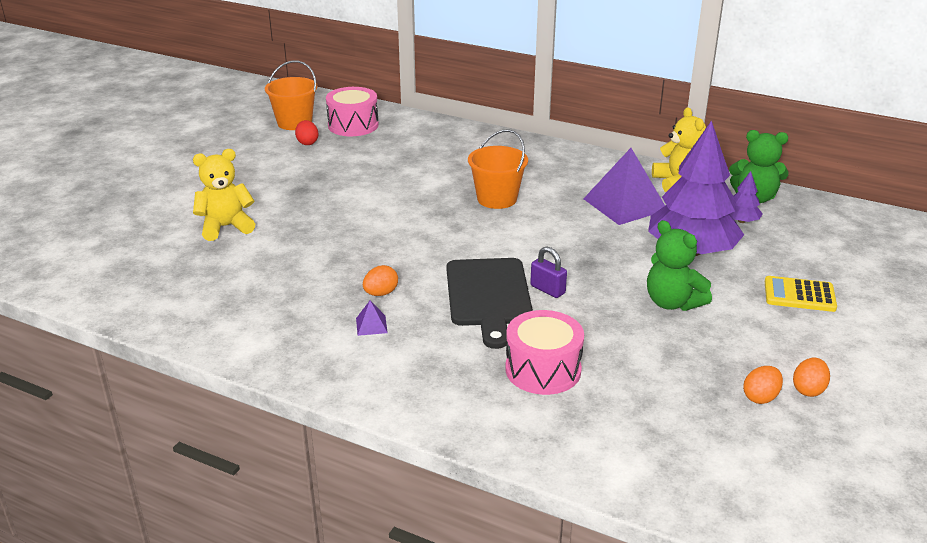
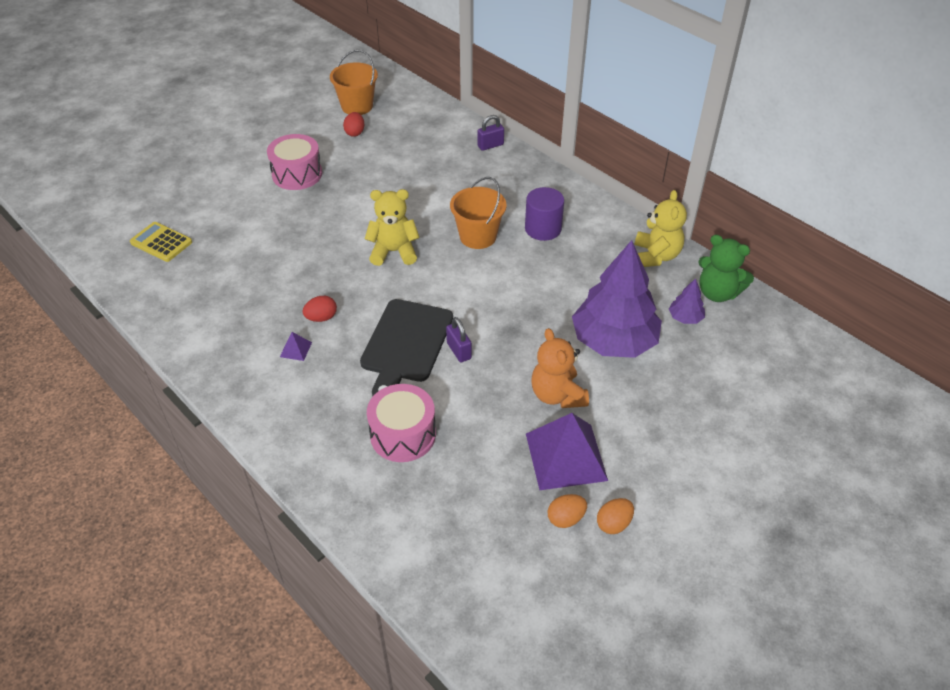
camera: 20 degrees right, 15 degrees up
yellow teddy bear [193,149,255,241] -> yellow teddy bear moved to [365,189,420,266]
pink drum [326,87,379,136] -> pink drum moved to [267,134,322,190]
orange egg [363,265,398,296] -> red egg [302,296,337,322]
purple pyramid [583,148,665,225] -> purple pyramid moved to [526,413,608,490]
green teddy bear [647,220,712,311] -> orange teddy bear [531,328,589,408]
yellow calculator [765,276,837,312] -> yellow calculator moved to [130,222,192,262]
none -> purple padlock [477,115,504,151]
none -> purple cylinder [525,187,564,241]

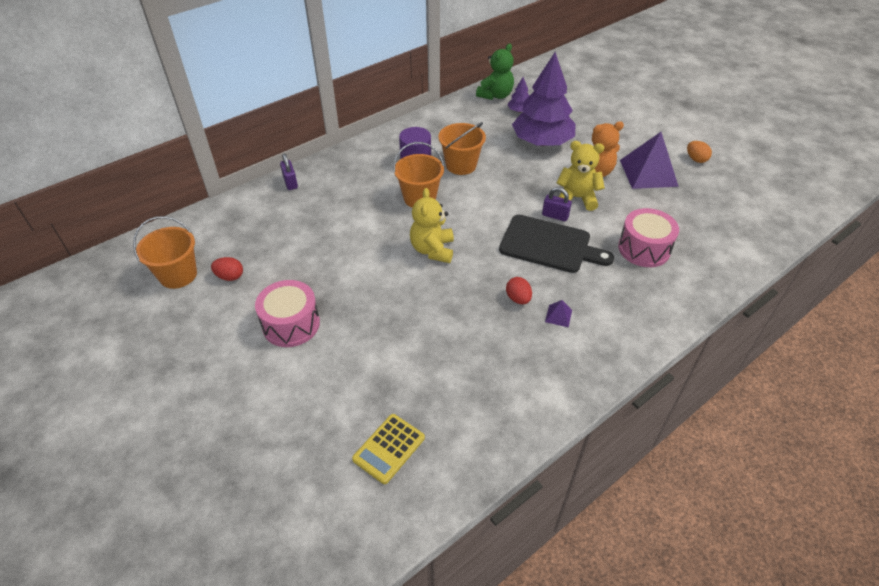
camera: 85 degrees left, 0 degrees up
purple padlock [446,317,472,362] -> purple padlock turned 45 degrees clockwise [542,187,572,221]
orange egg [548,494,587,528] -> none
yellow teddy bear [635,190,687,267] -> yellow teddy bear moved to [556,141,605,211]
none -> orange bucket [438,122,486,175]

